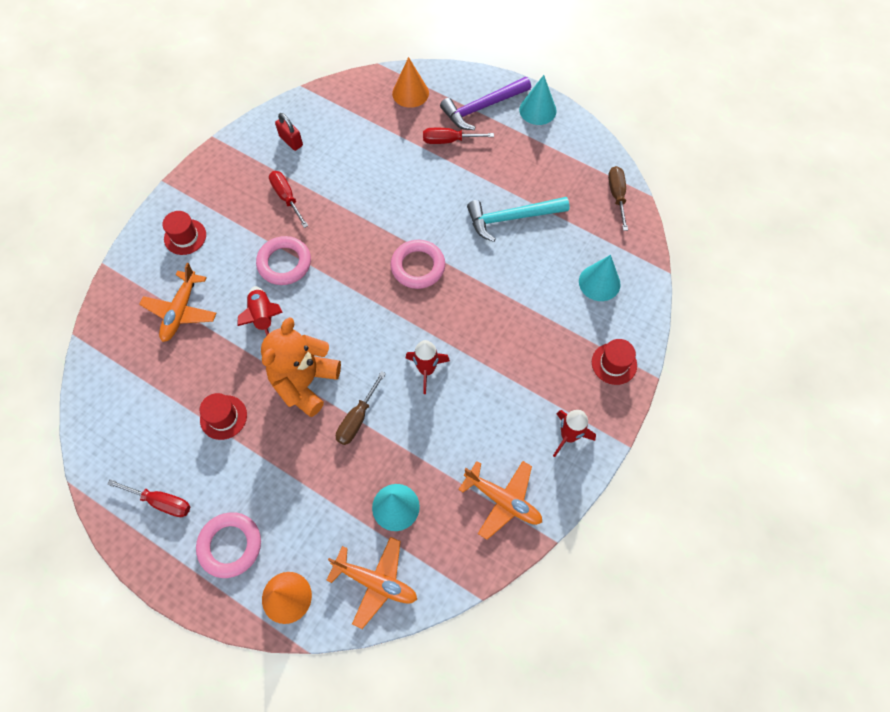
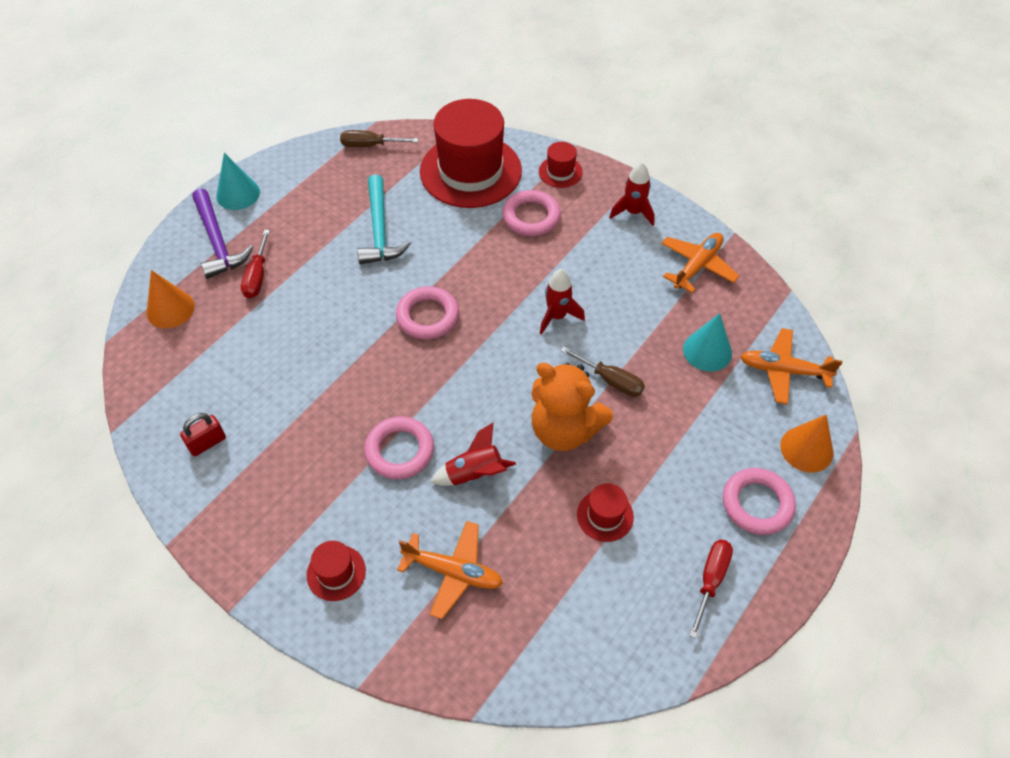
camera: 85 degrees left, 10 degrees down
red screwdriver [269,171,308,228] -> none
orange plane [326,537,417,629] -> orange plane turned 105 degrees counterclockwise [740,328,843,404]
turquoise cone [579,255,621,301] -> red hat [420,99,522,208]
none -> pink ring [502,190,561,236]

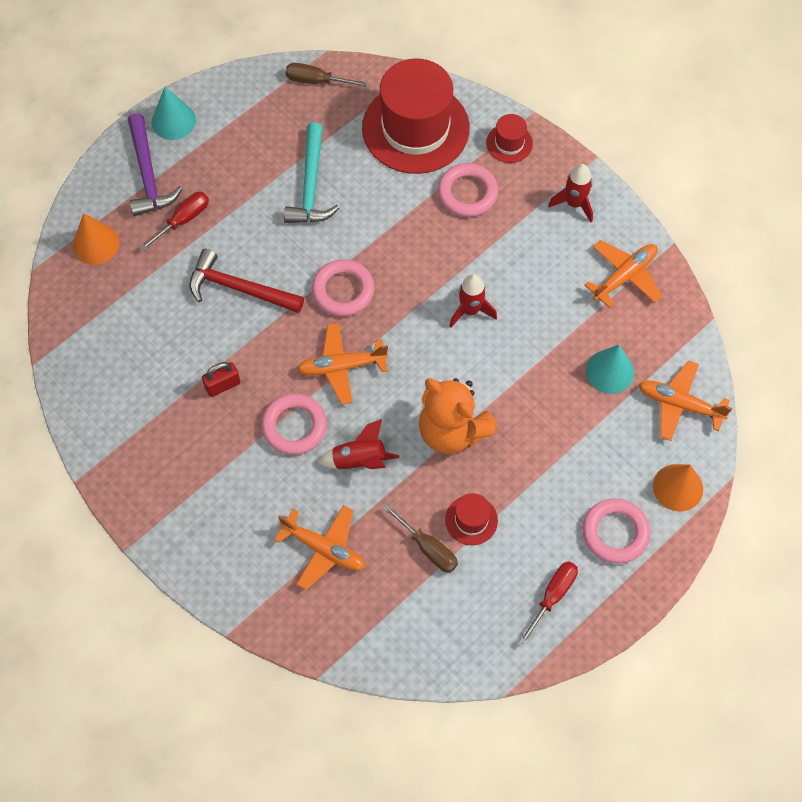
camera: 10 degrees right, 10 degrees up
red padlock [180,413,226,456] -> red padlock moved to [202,362,240,397]
red screwdriver [241,230,270,299] -> red screwdriver turned 150 degrees counterclockwise [139,192,209,251]
red hat [307,541,366,601] -> none
brown screwdriver [560,346,645,397] -> brown screwdriver moved to [383,504,458,573]
none -> red hammer [190,249,304,313]
none -> orange plane [297,323,389,405]

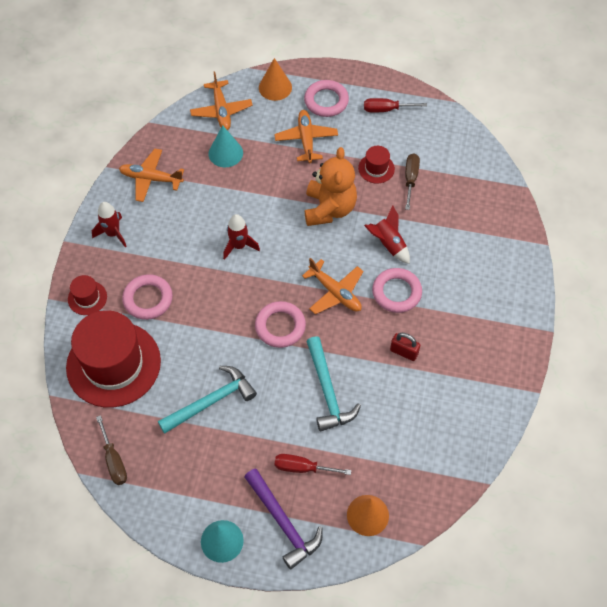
camera: 125 degrees left, 5 degrees down
purple hammer [128,113,183,216] -> purple hammer turned 105 degrees clockwise [245,468,323,570]
red hammer [190,249,304,313] -> turquoise hammer [306,336,361,431]
orange plane [274,505,365,590] -> orange plane moved to [274,110,338,163]

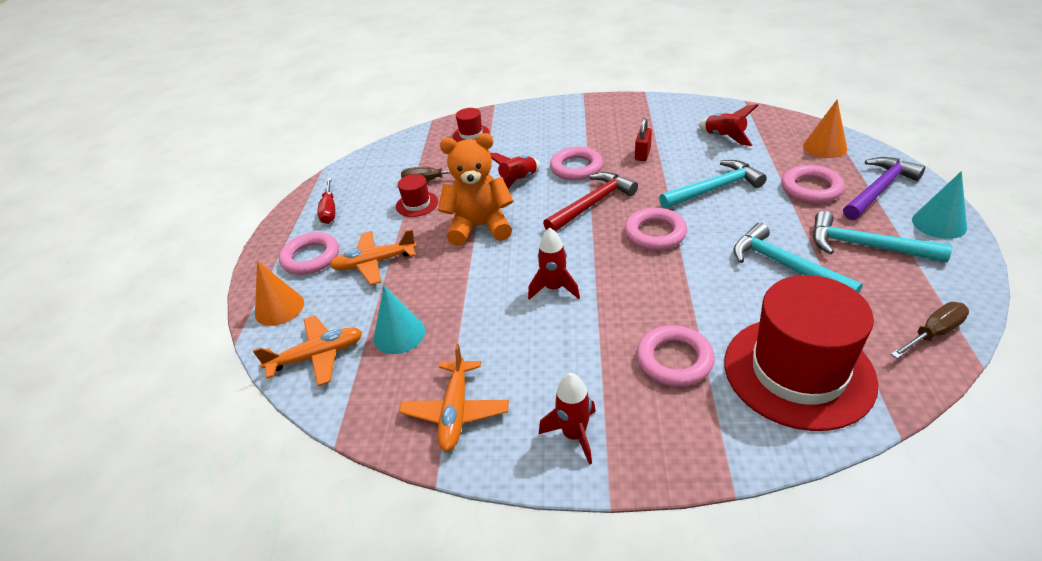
camera: 95 degrees left, 20 degrees down
red hat [68,275,107,315] -> red hat moved to [453,108,490,142]
red screwdriver [274,454,351,475] -> pink ring [781,165,844,203]
orange plane [302,258,364,314] -> red hammer [543,172,638,232]
none -> red rocket [698,104,758,146]
none -> turquoise hammer [813,211,952,262]

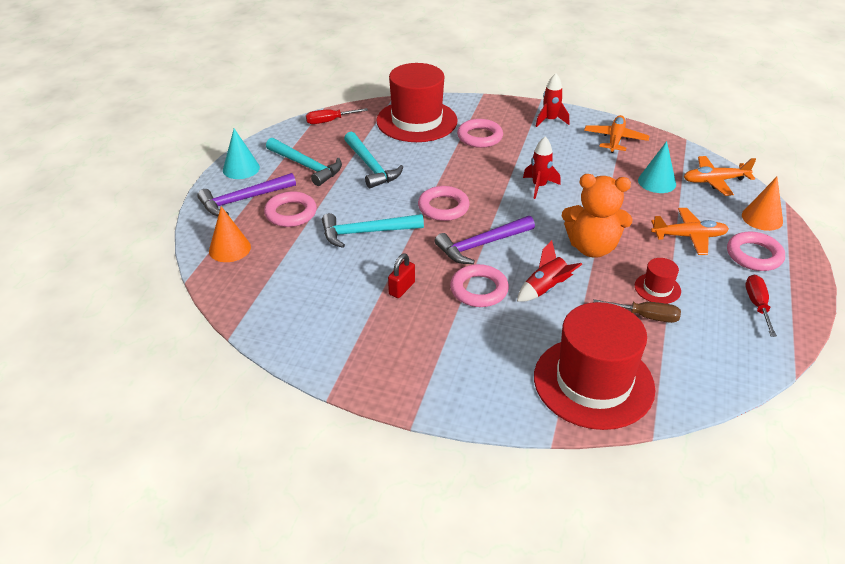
camera: 170 degrees left, 0 degrees up
red hat [453,108,490,142] -> red hat [534,302,655,430], size x2.32
red hammer [543,172,638,232] -> purple hammer [435,216,535,264]
red rocket [698,104,758,146] -> none
brown screwdriver [891,302,969,359] -> red screwdriver [306,108,368,124]

